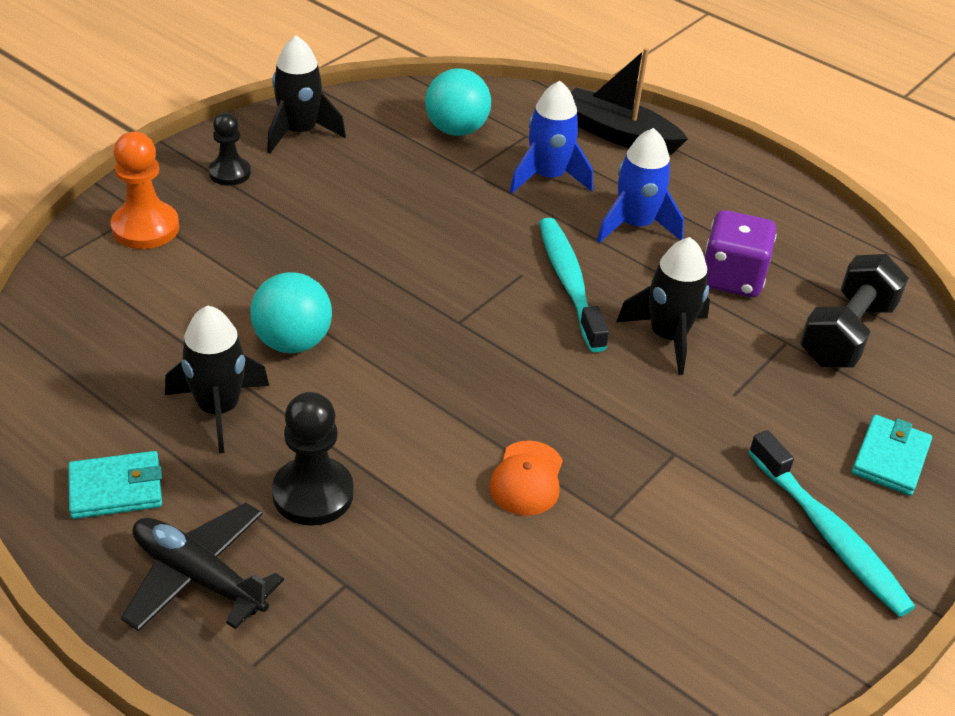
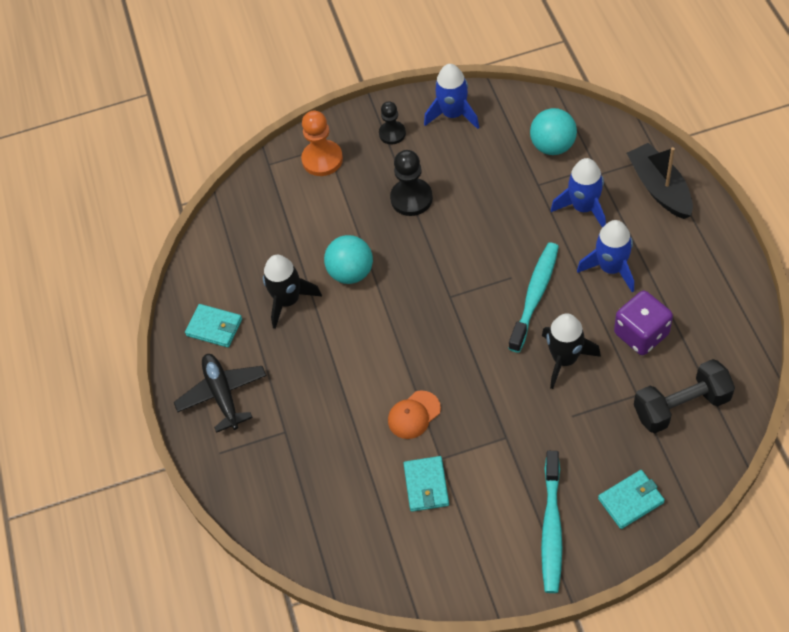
camera: 45 degrees right, 15 degrees up
black rocket [267,35,346,153] -> blue rocket [424,64,479,129]
black pawn [272,392,354,526] -> black pawn moved to [390,150,433,216]
none -> turquoise wallet [403,456,449,512]

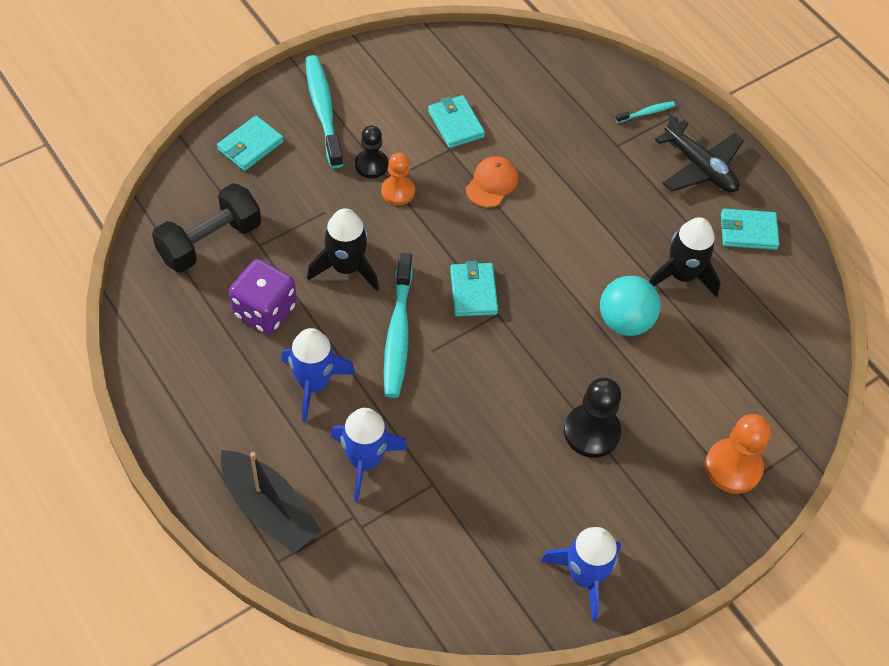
camera: 150 degrees right, 0 degrees up
black pawn [379,101,406,144] -> black pawn moved to [355,125,388,178]
turquoise ball [530,108,577,155] -> none
none -> orange pawn [381,152,415,205]
none -> turquoise wallet [450,261,498,317]
none -> turquoise toothbrush [615,101,675,123]

